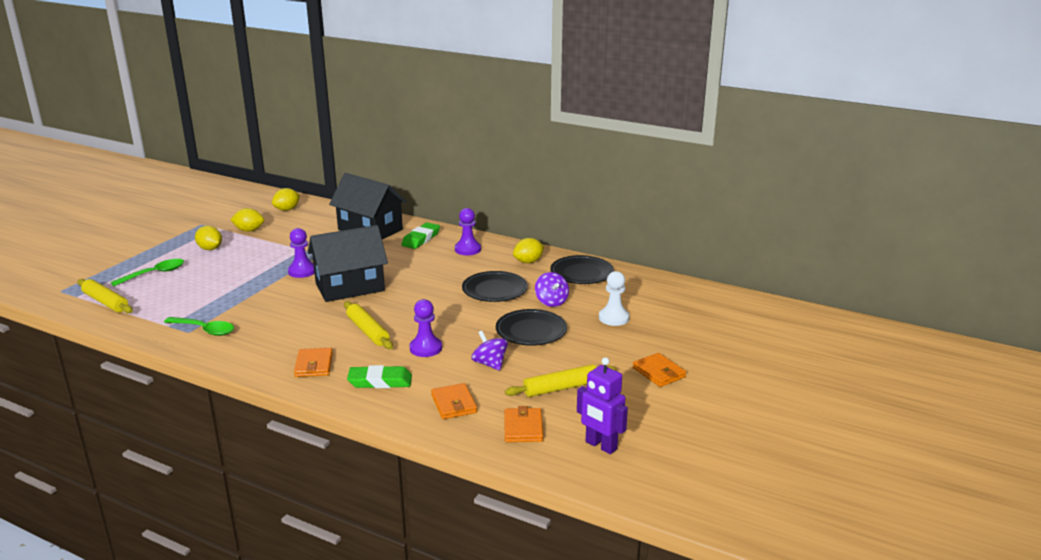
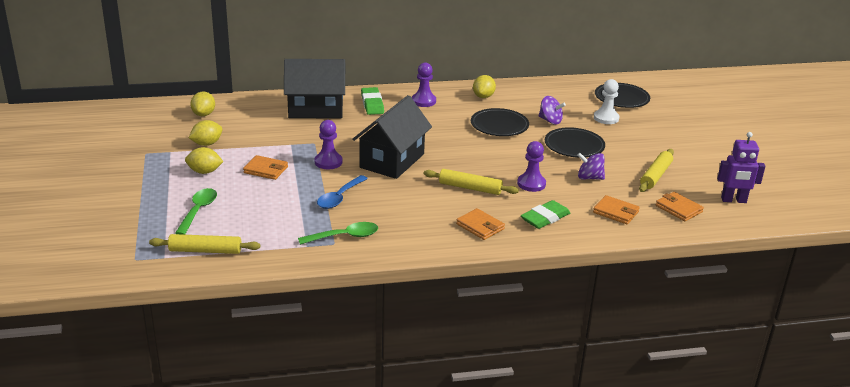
camera: 40 degrees left, 5 degrees up
black plate [550,255,614,284] -> black plate moved to [595,83,650,108]
orange wallet [633,353,686,387] -> orange wallet moved to [243,155,288,180]
none -> blue spoon [317,175,368,209]

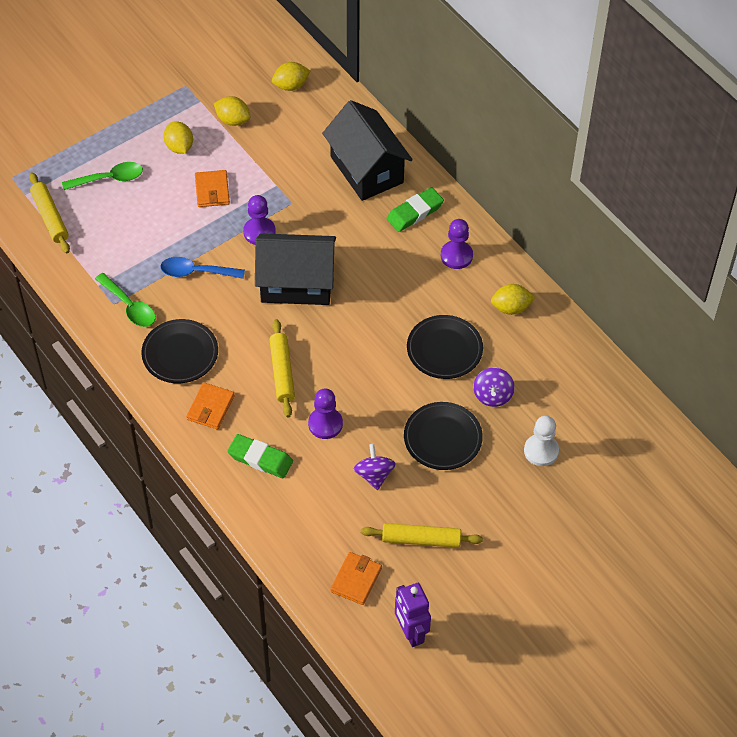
camera: 65 degrees right, 25 degrees up
orange wallet [593,195,640,224] -> none
black plate [595,83,650,108] -> black plate moved to [141,319,218,383]

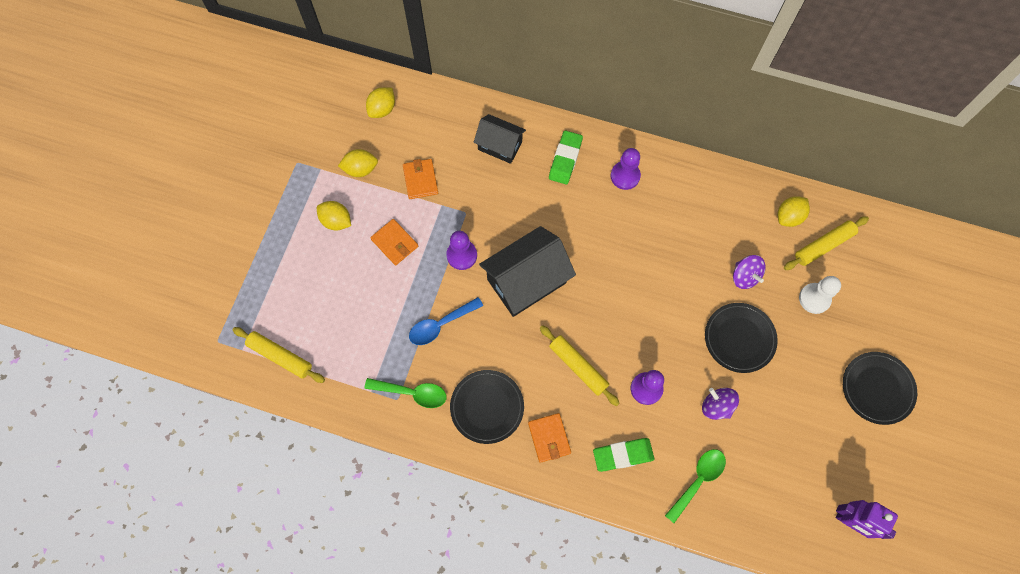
camera: 35 degrees left, 15 degrees up
green spoon [62,162,143,190] -> green spoon moved to [665,449,726,523]
black house [322,100,413,201] -> black house [474,114,526,164], size x0.60
orange wallet [330,552,382,605] -> orange wallet moved to [403,159,438,199]
yellow rolling pin [361,523,483,548] -> yellow rolling pin moved to [784,216,869,270]
black plate [407,315,483,379] -> black plate moved to [843,352,917,425]
yellow lemon [491,284,535,315] -> yellow lemon moved to [778,196,810,227]

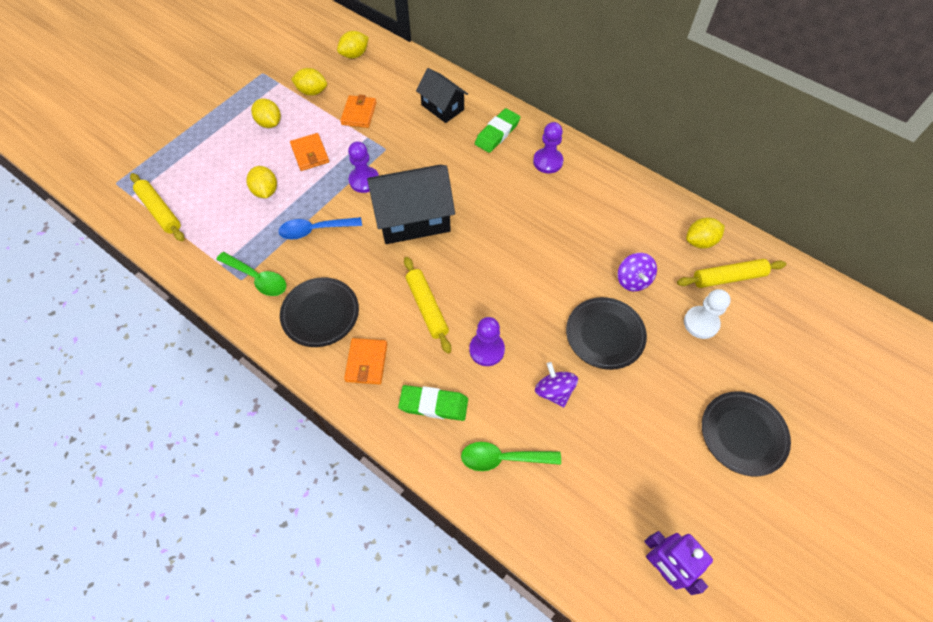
camera: 20 degrees right, 10 degrees down
green spoon [665,449,726,523] -> green spoon turned 150 degrees counterclockwise [461,442,561,471]
none -> yellow lemon [247,166,277,198]

